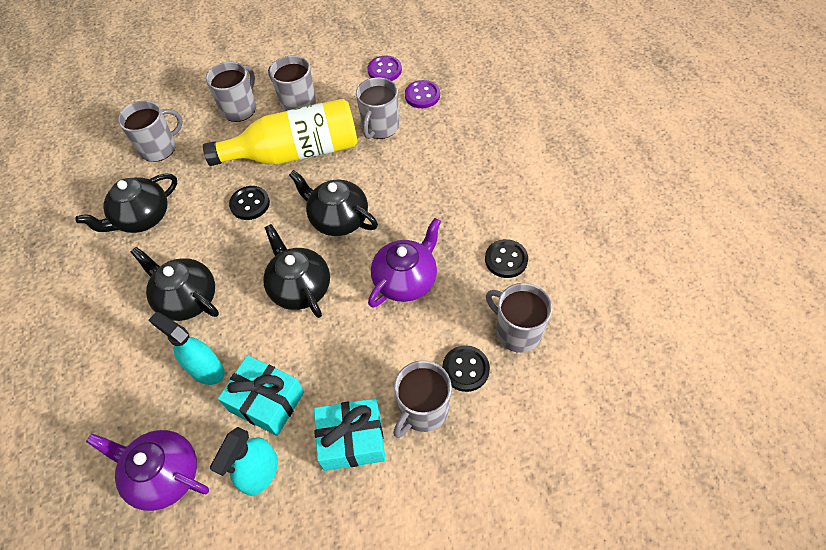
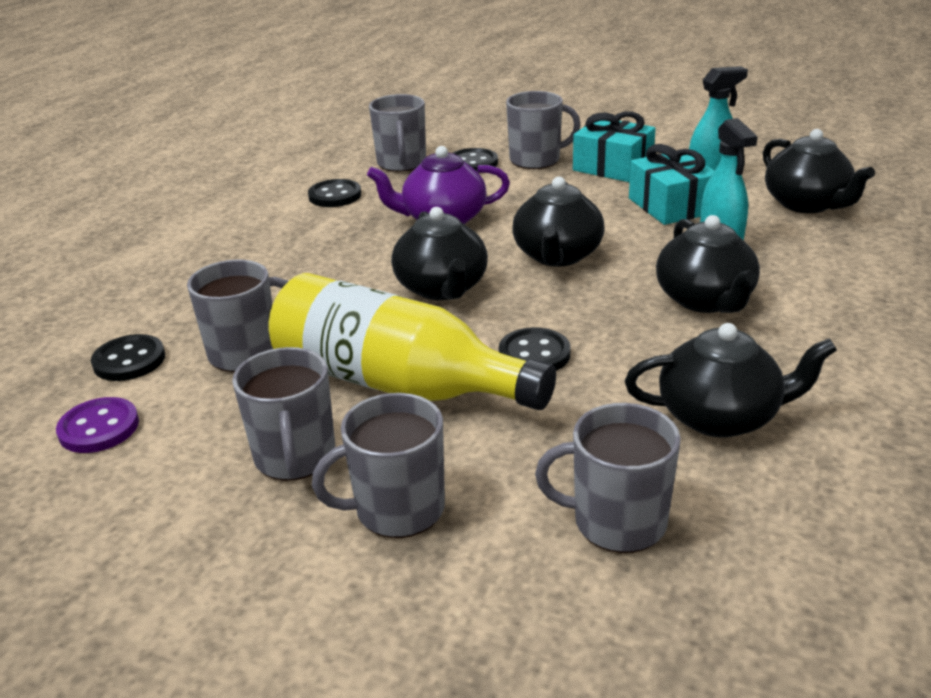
camera: 140 degrees left, 25 degrees down
purple teapot [86,430,209,511] -> black teapot [763,129,875,213]
purple button [405,80,440,108] -> black button [91,334,165,381]

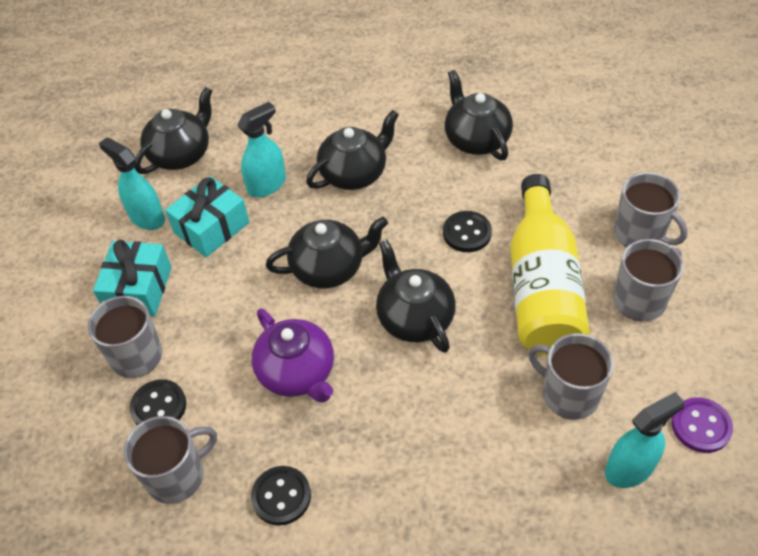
camera: 115 degrees left, 20 degrees up
black button [91,334,165,381] -> turquoise spray bottle [605,392,685,488]
black teapot [391,207,488,300] -> black teapot turned 75 degrees counterclockwise [376,239,456,353]
grey mug [535,403,681,553] -> none

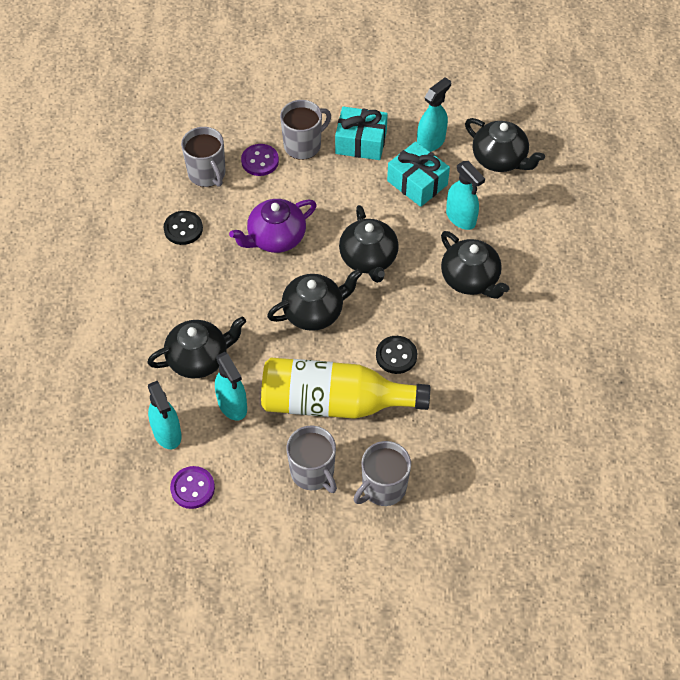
camera: 90 degrees right, 5 degrees up
black button [130,379,186,425] -> purple button [241,144,279,176]
black teapot [445,70,513,160] -> black teapot moved to [147,316,246,379]
grey mug [528,333,614,420] -> turquoise spray bottle [215,352,247,420]

